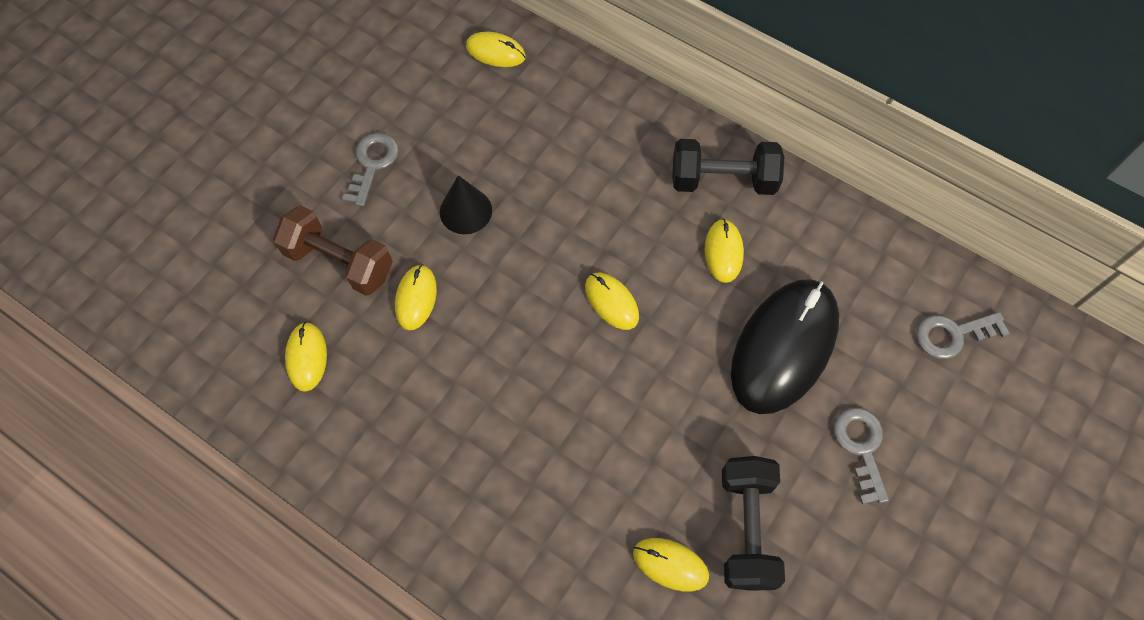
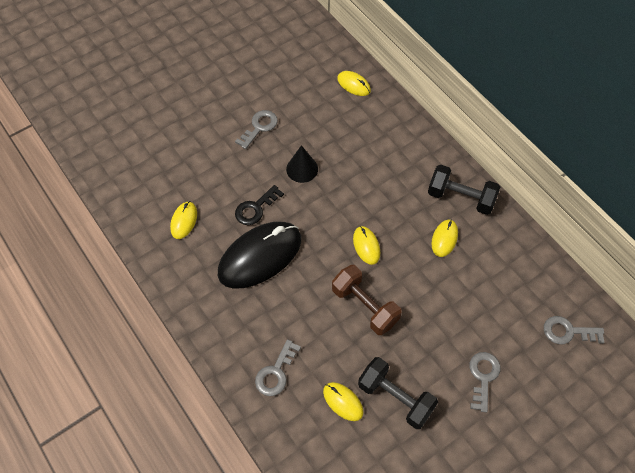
camera: 20 degrees right, 5 degrees down
brown dumbbell [273,205,393,296] -> brown dumbbell moved to [332,265,402,335]
yellow mouse [395,264,437,330] -> black key [235,185,284,225]
black dumbbell [722,456,785,591] -> black dumbbell turned 75 degrees counterclockwise [358,357,438,429]
black mouse [731,279,839,414] -> black mouse moved to [218,222,301,289]
none -> grey key [255,339,301,396]

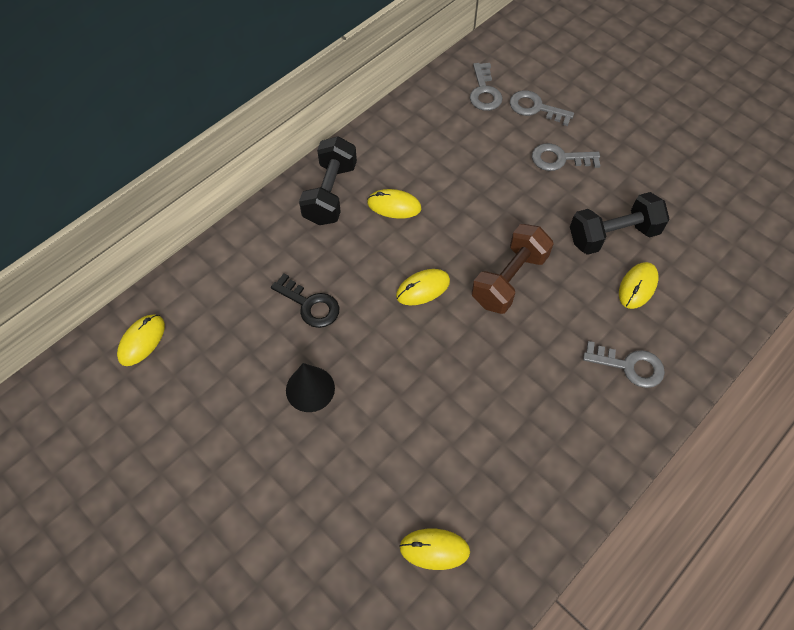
camera: 100 degrees left, 0 degrees up
black mouse [218,222,301,289] -> none
grey key [235,110,278,149] -> grey key moved to [509,90,574,126]
black key [235,185,284,225] -> black key moved to [271,273,339,328]
black dumbbell [358,357,438,429] -> black dumbbell turned 45 degrees clockwise [570,192,670,255]

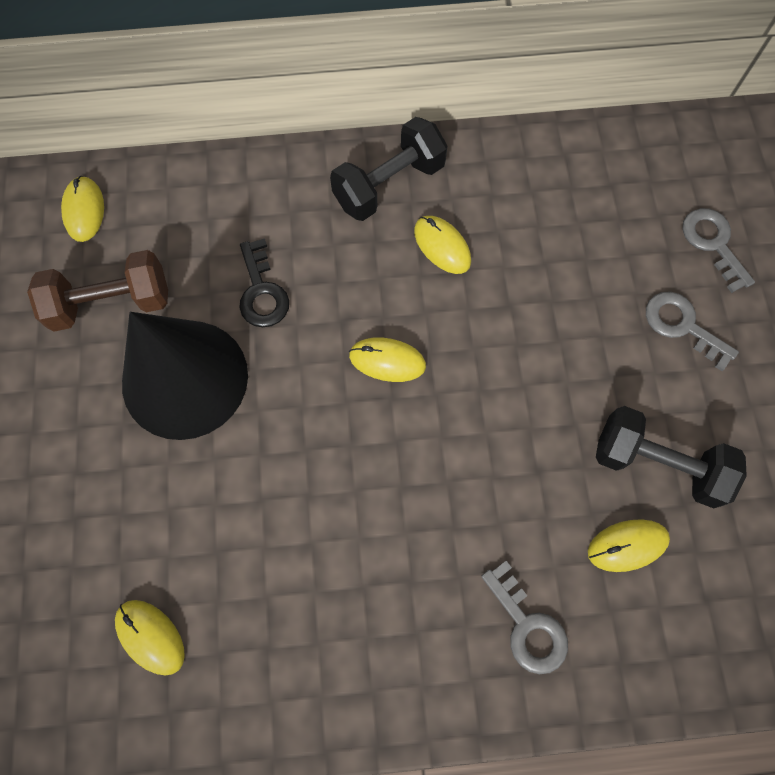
camera: 40 degrees right, 10 degrees up
yellow mouse [117,314,165,366] -> yellow mouse turned 75 degrees counterclockwise [61,176,104,242]
black cone [286,363,335,412] -> black cone [122,312,248,440], size x2.06
grey key [470,63,503,111] -> none
brown dumbbell [472,224,554,314] -> brown dumbbell moved to [27,250,168,332]

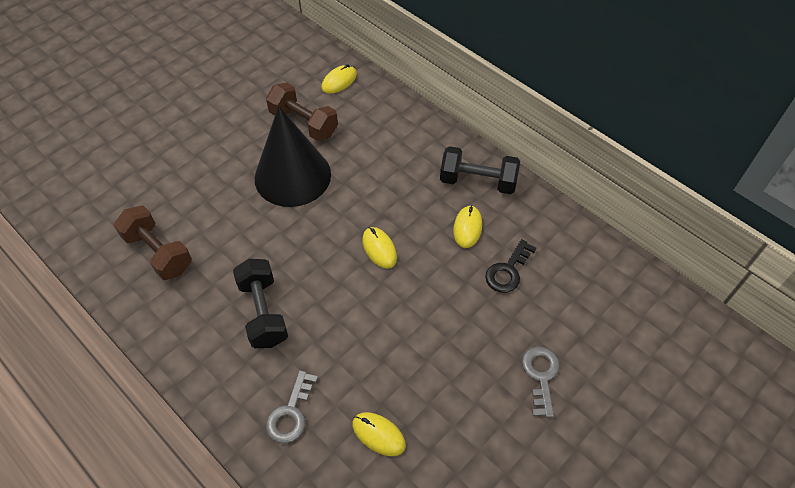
camera: 50 degrees right, 15 degrees down
yellow mouse [115,600,185,676] -> brown dumbbell [114,205,192,280]
black key [239,238,289,327] -> black key moved to [485,239,536,293]
black dumbbell [596,406,747,509] -> black dumbbell moved to [233,259,288,348]
grey key [682,208,755,293] -> none

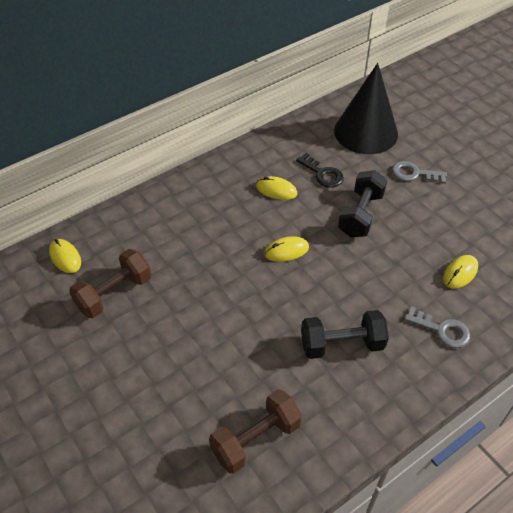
camera: 80 degrees left, 5 degrees down
black cone [255,106,331,207] -> black cone moved to [334,63,398,154]
black dumbbell [440,146,520,194] -> black dumbbell moved to [338,170,387,237]

